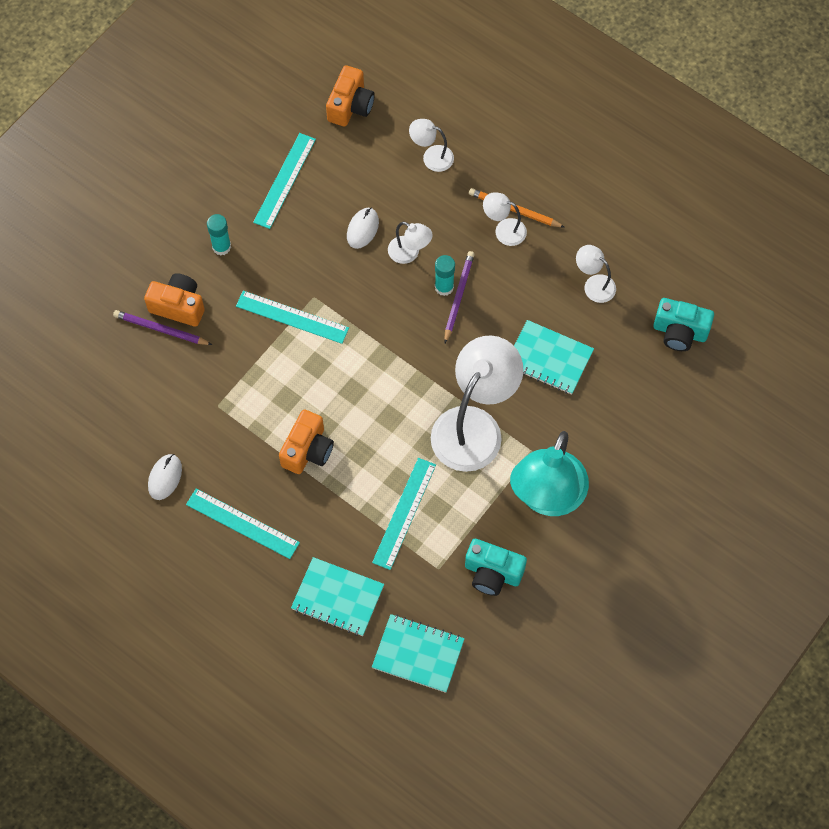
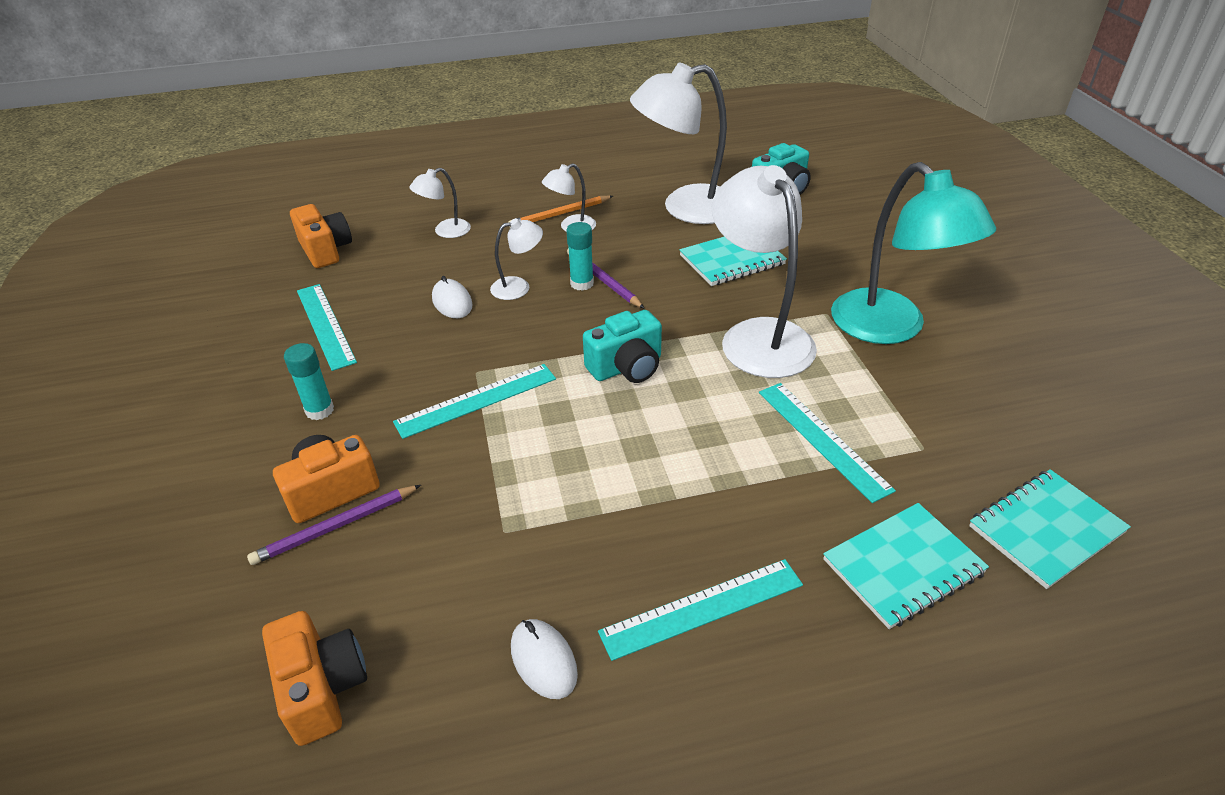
camera: 50 degrees left, 25 degrees down
orange camera [279,409,334,474] -> orange camera moved to [262,611,367,746]
turquoise camera [465,539,527,596] -> turquoise camera moved to [583,310,662,383]
white lamp [576,245,616,303] -> white lamp [630,62,727,224], size x2.15

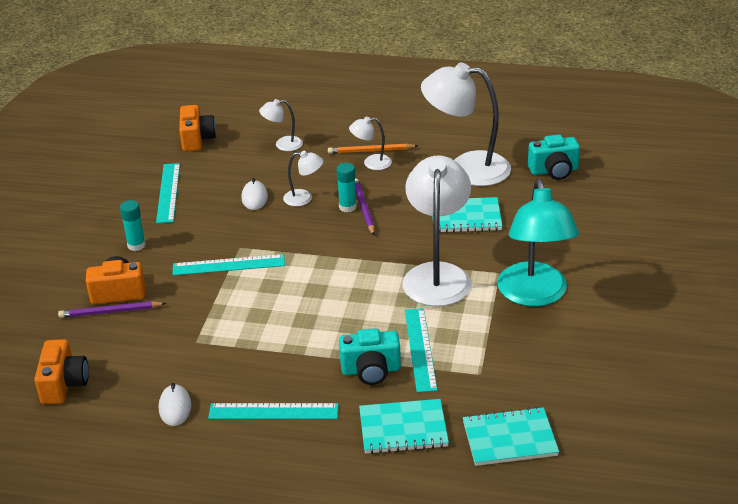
camera: 25 degrees right, 5 degrees down
turquoise camera [583,310,662,383] -> turquoise camera moved to [339,328,401,385]

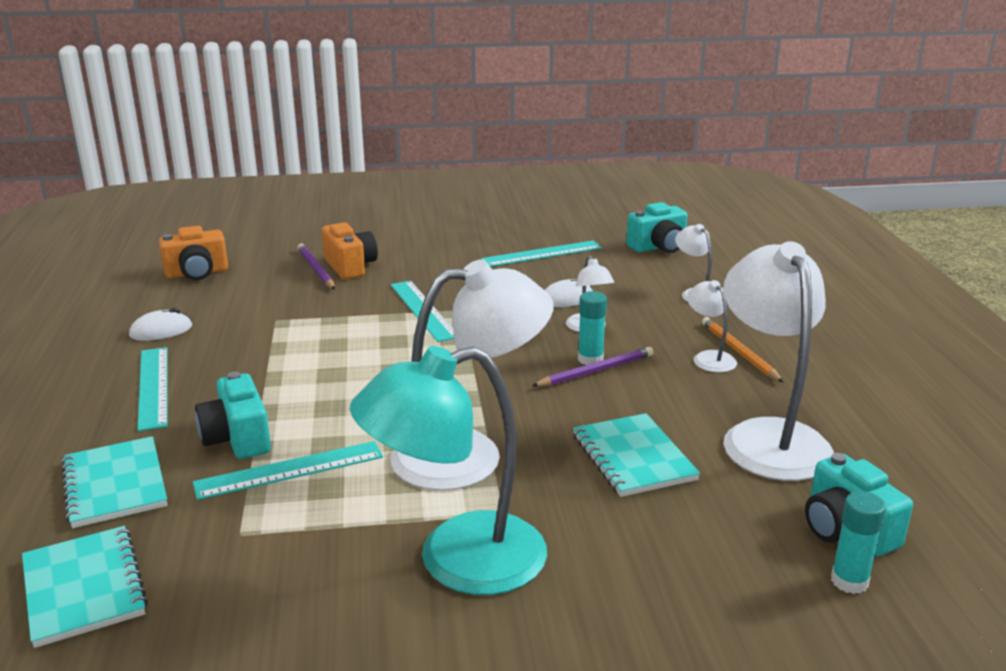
camera: 70 degrees right, 10 degrees down
turquoise glue stick [120,200,146,251] -> turquoise glue stick moved to [831,491,886,594]
orange camera [179,105,216,152] -> turquoise camera [626,202,688,253]

